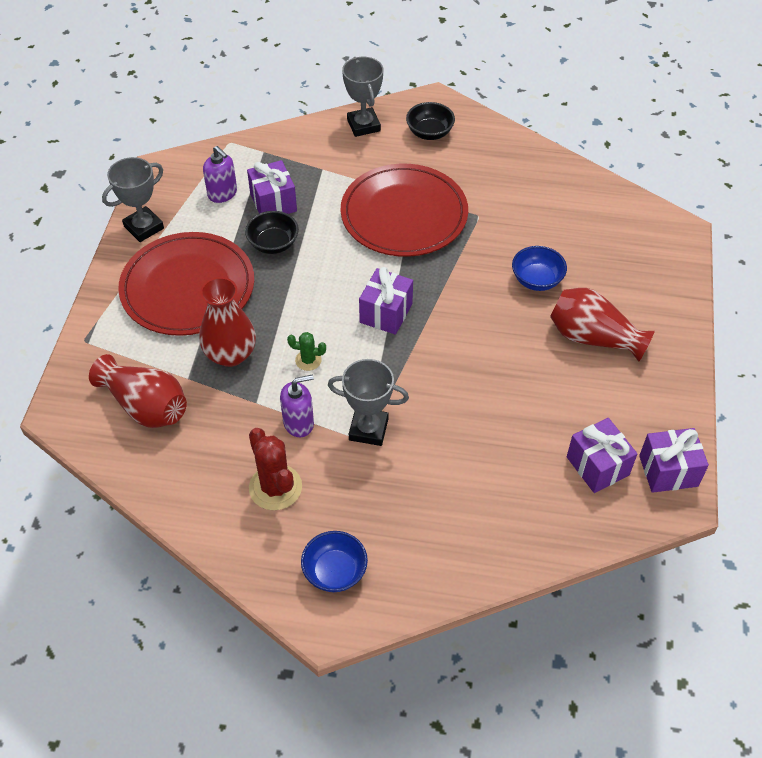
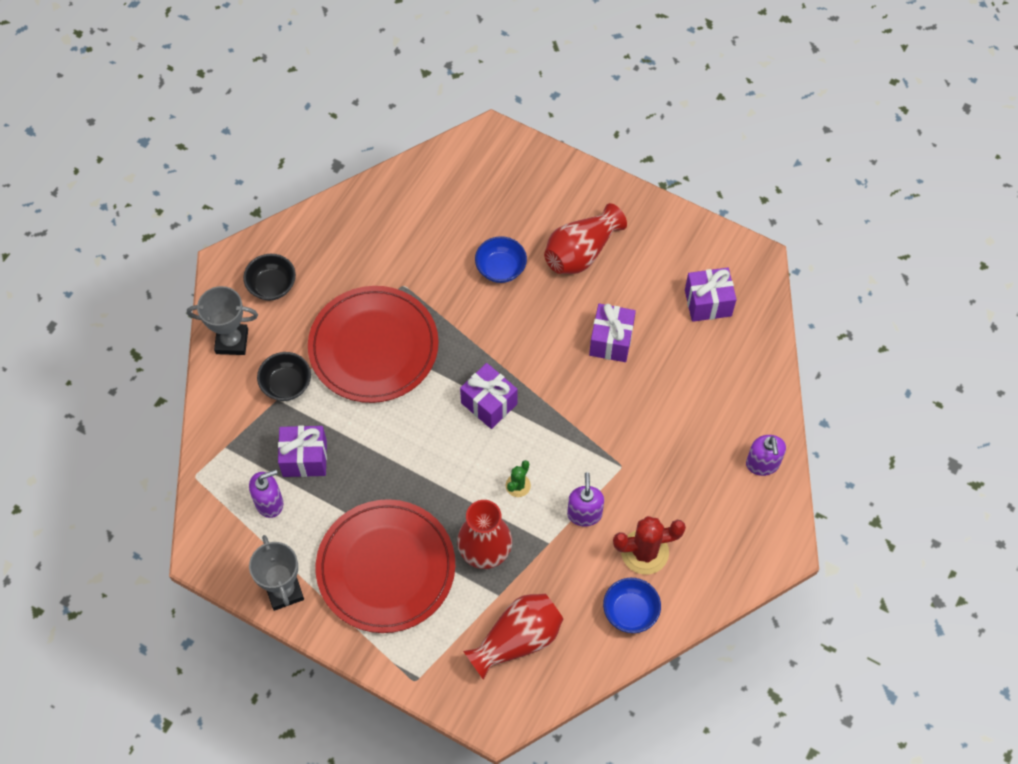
camera: 70 degrees left, 10 degrees up
black bowl [245,211,299,254] -> black bowl moved to [257,352,311,401]
blue bowl [301,531,368,592] -> blue bowl moved to [603,578,661,633]
grey trophy [328,359,409,446] -> none
purple gift [639,428,709,493] -> purple gift moved to [589,304,636,362]
none -> purple soap dispenser [746,435,786,476]

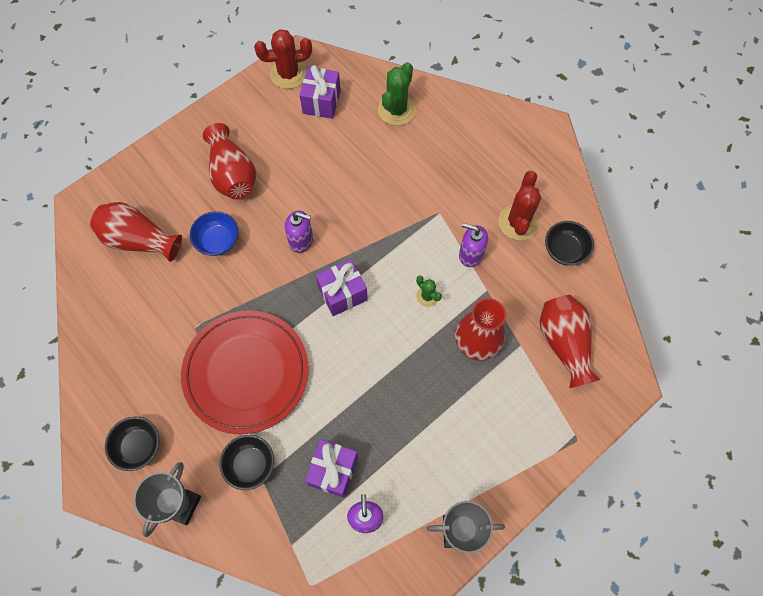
camera: 70 degrees left, 5 degrees up
red plate [316,499,455,633] -> none
purple gift [589,304,636,362] -> none
blue bowl [603,578,661,633] -> black bowl [545,221,594,266]
purple soap dispenser [746,435,786,476] -> purple soap dispenser moved to [285,211,313,253]
none -> red vase [90,202,182,262]
none -> red cactus [254,29,312,89]
none -> green cactus [378,62,416,126]

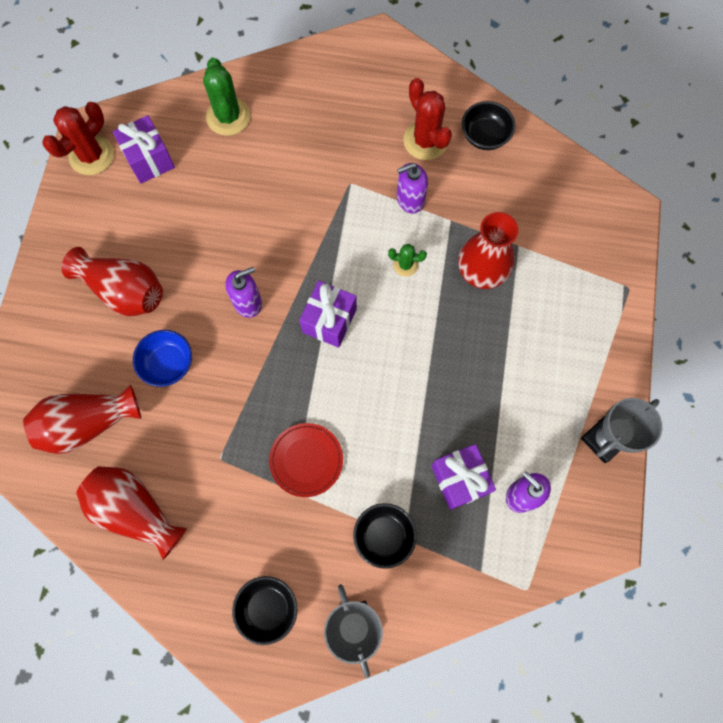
camera: 40 degrees left, 5 degrees up
red plate [181,310,309,434] -> red plate [269,423,343,497], size x0.50
red vase [540,295,600,388] -> red vase moved to [76,466,187,560]

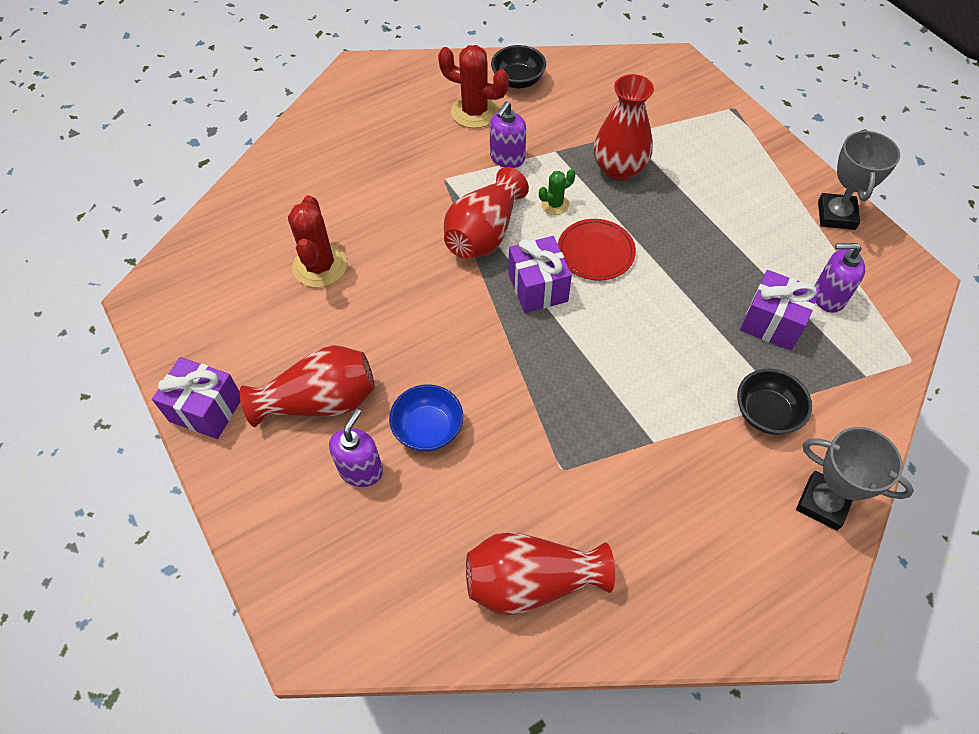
camera: 40 degrees left, 15 degrees down
red vase [23,385,141,454] -> red vase moved to [444,167,529,258]
red cactus [42,102,114,175] -> red cactus moved to [288,195,347,288]
purple gift [113,115,175,184] -> purple gift moved to [152,357,241,439]
green cactus [203,58,251,136] -> none
purple soap dispenser [225,267,262,318] -> purple soap dispenser moved to [329,409,383,487]
black bowl [232,576,297,645] -> none
red plate [269,423,343,497] -> red plate moved to [558,219,636,281]

